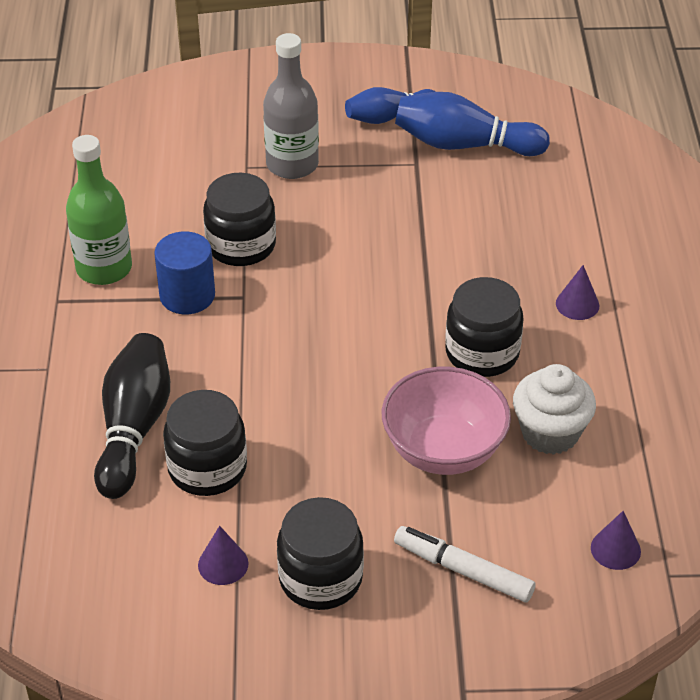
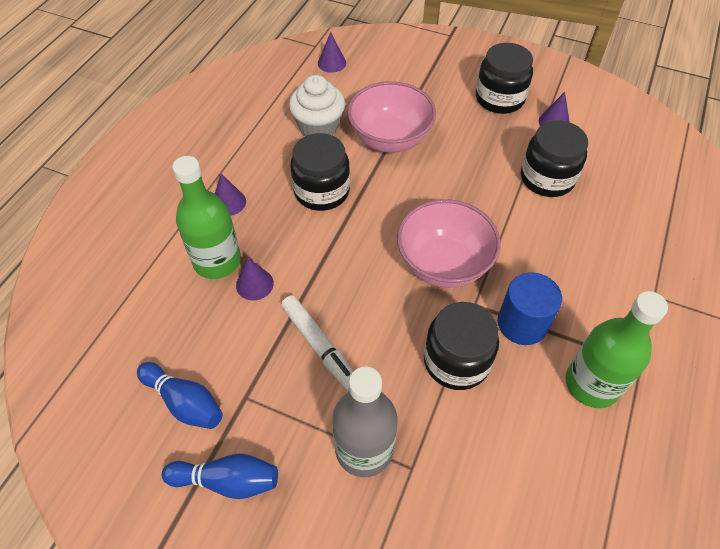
camera: 155 degrees left, 10 degrees up
black bowling pin [94,333,170,499] -> none
white marker [394,526,535,603] -> white marker moved to [281,295,353,391]
blue bowling pin [395,92,550,156] -> blue bowling pin [137,362,223,429], size x0.65
none -> green bottle [172,156,241,279]
none -> purple cone [236,258,274,301]
none -> pink bowl [397,199,501,288]

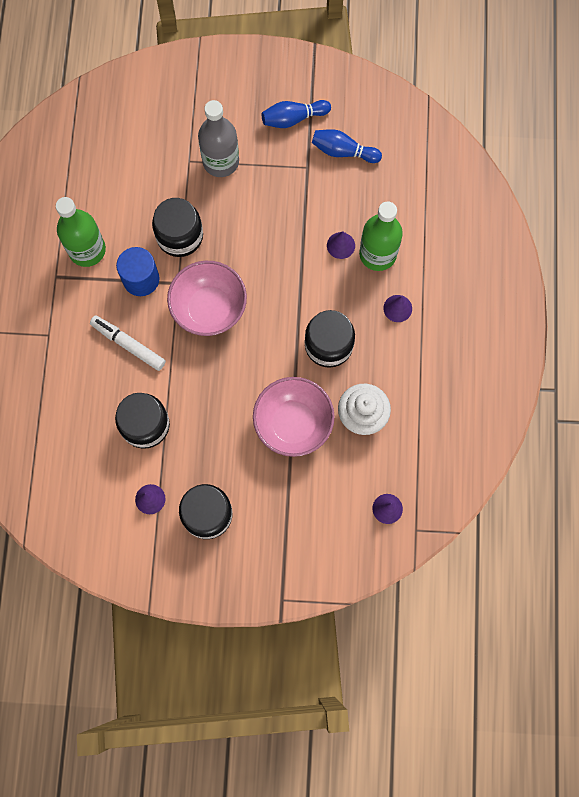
camera: 160 degrees right, 20 degrees up
white marker [281,295,353,391] -> white marker moved to [90,315,166,371]

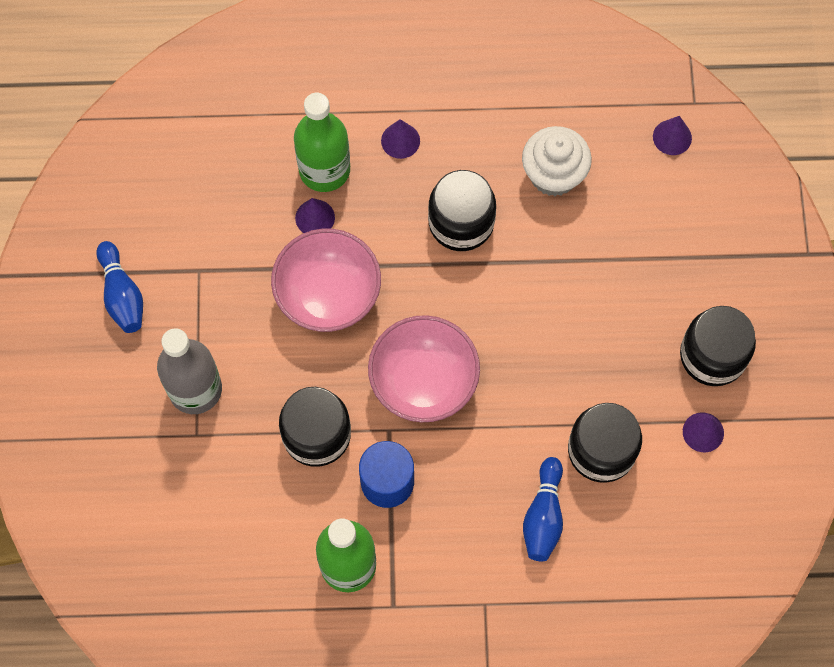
camera: 95 degrees left, 5 degrees down
white marker [90,315,166,371] -> none
pink bowl [253,377,335,457] -> pink bowl moved to [271,229,381,332]
blue bowling pin [312,129,382,163] -> blue bowling pin moved to [523,457,563,561]

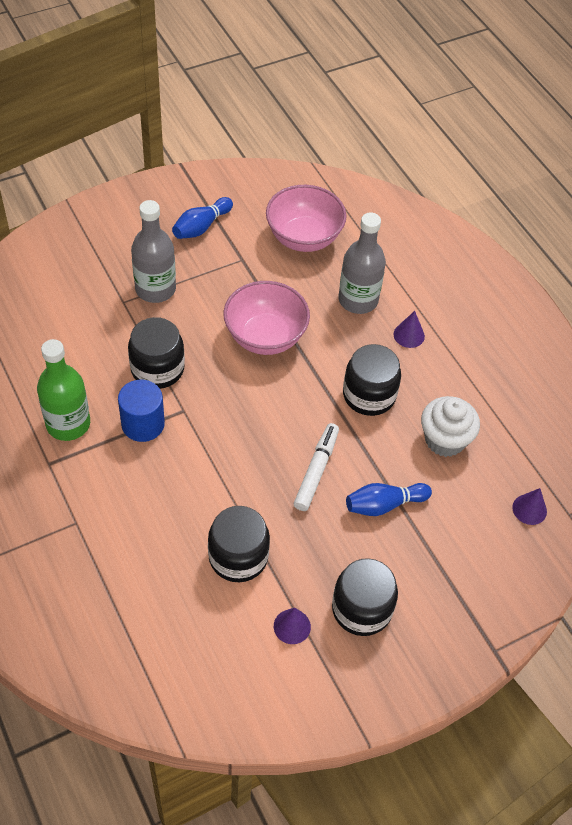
camera: 60 degrees right, 15 degrees down
green bottle [294,93,350,192] -> grey bottle [338,212,386,314]
purple cone [295,198,335,233] -> none
pink bowl [368,315,480,422] -> pink bowl moved to [266,185,347,252]
blue bowling pin [523,457,563,561] -> blue bowling pin moved to [346,483,432,516]
none -> white marker [294,423,339,511]

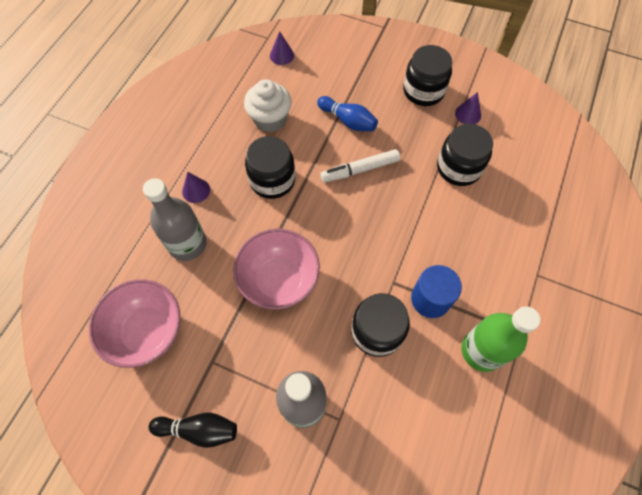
camera: 125 degrees left, 10 degrees up
blue bowling pin [172,197,233,239] -> black bowling pin [149,412,237,448]

